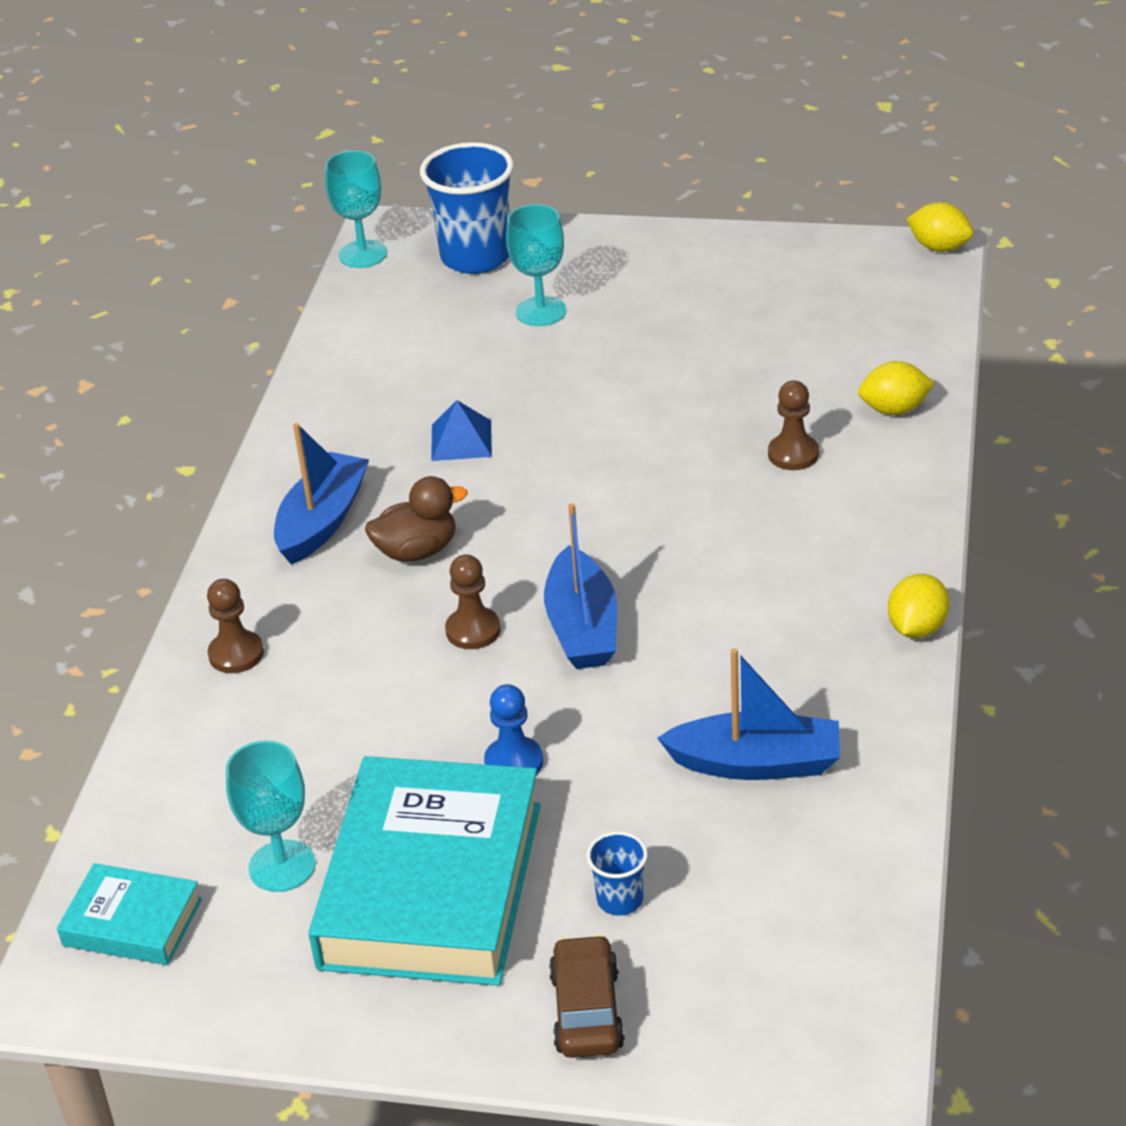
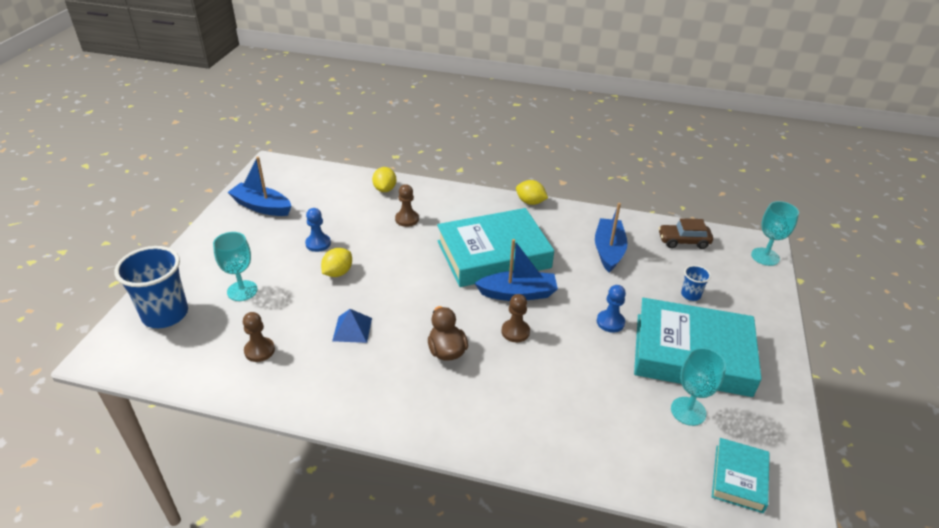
camera: 90 degrees left, 0 degrees up
brown pawn [207,579,264,673] -> brown pawn moved to [243,312,275,362]
blue boat [274,423,369,565] -> blue boat moved to [227,156,292,216]
turquoise goblet [325,150,387,268] -> turquoise goblet moved to [751,201,799,266]
brown car [549,934,625,1058] -> brown car moved to [659,218,713,249]
yellow lemon [907,202,973,252] -> yellow lemon moved to [321,248,352,277]
none -> blue pawn [305,208,331,252]
none -> turquoise book [437,208,554,287]

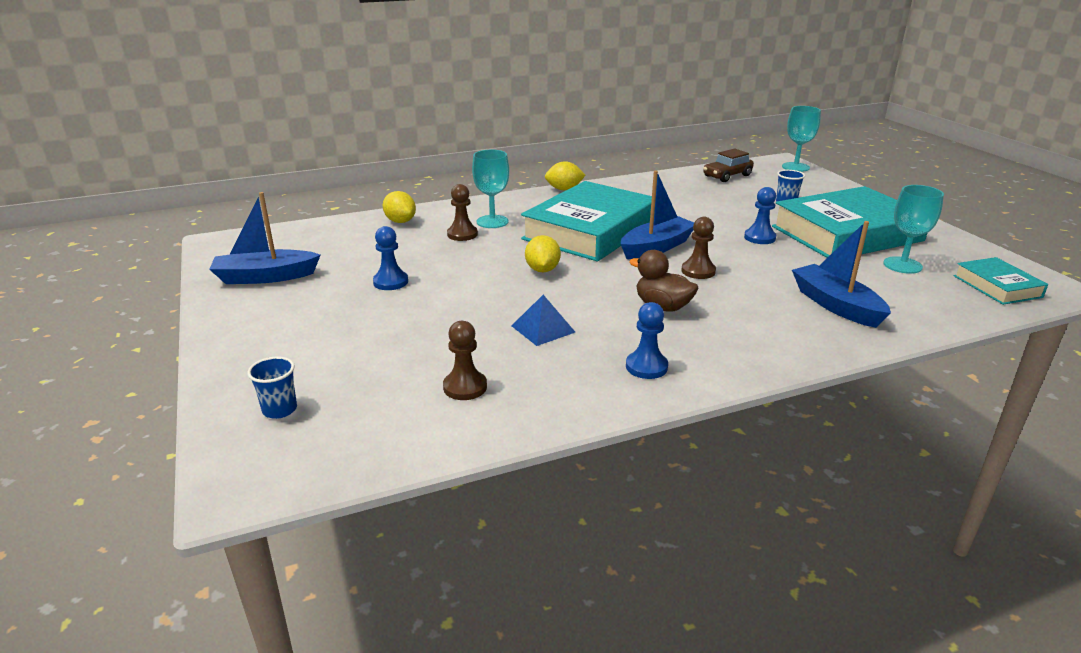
camera: 35 degrees left, 10 degrees down
blue cup [114,246,188,328] -> blue cup [247,356,297,419], size x0.47
turquoise goblet [213,232,258,301] -> turquoise goblet moved to [472,150,509,228]
yellow lemon [321,248,352,277] -> yellow lemon moved to [525,235,561,272]
blue boat [595,203,628,272] -> blue boat moved to [792,221,891,328]
none -> blue pawn [626,302,668,379]

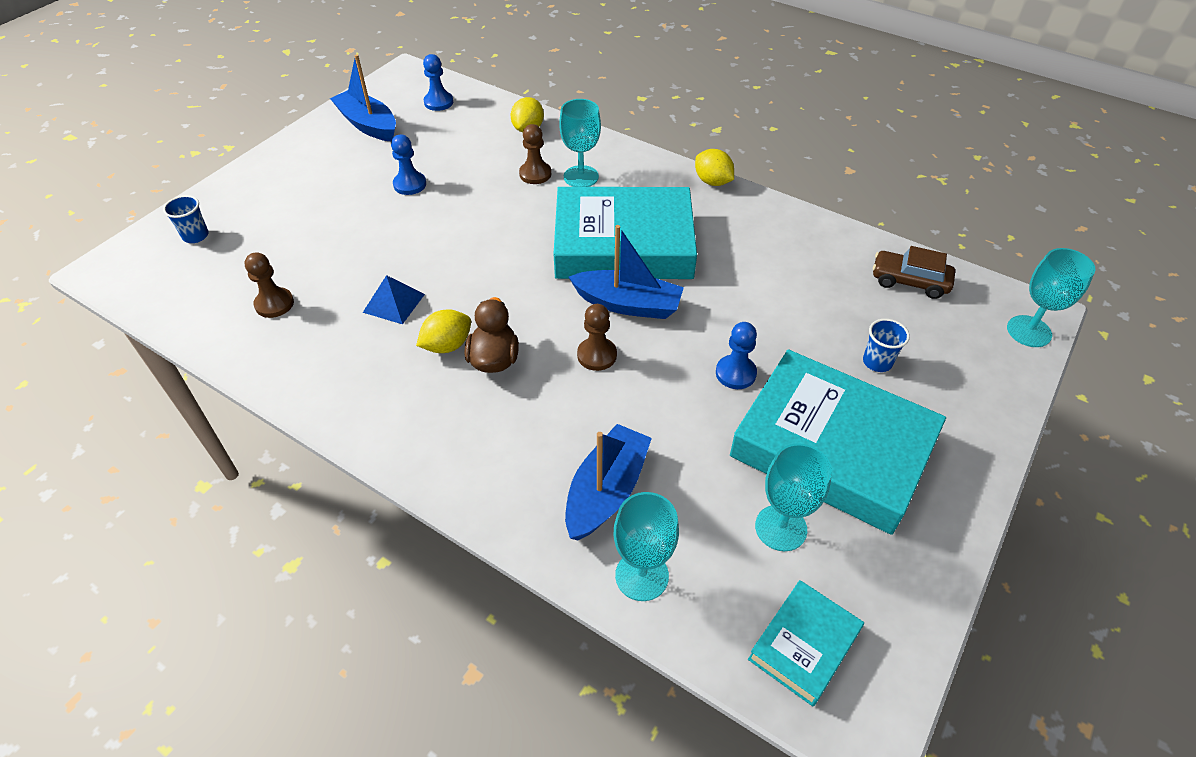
camera: 55 degrees right, 20 degrees up
yellow lemon [525,235,561,272] -> yellow lemon moved to [416,309,471,353]
blue pawn [626,302,668,379] -> blue pawn moved to [423,54,453,111]
none -> turquoise goblet [614,492,679,601]

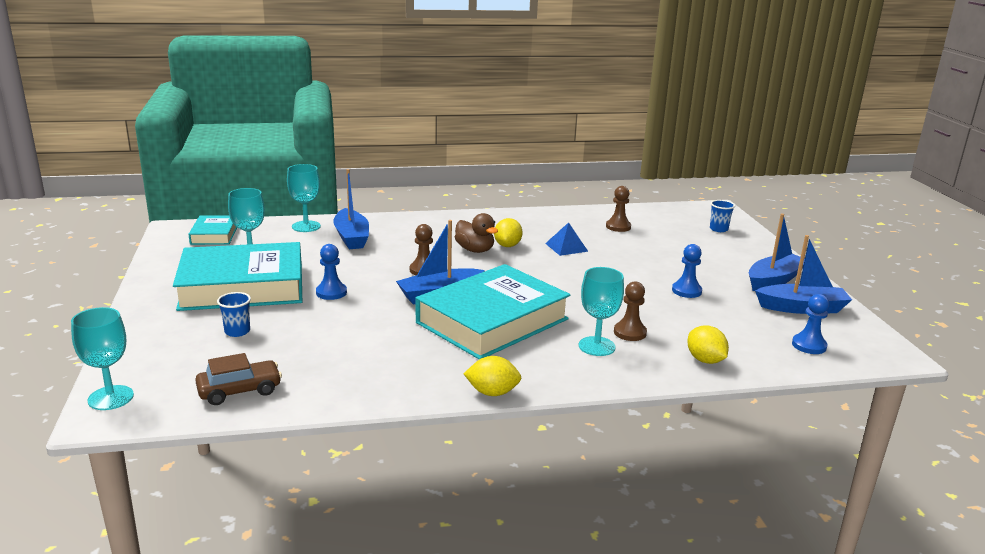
camera: 135 degrees right, 25 degrees down
none -> blue boat [749,213,805,291]

